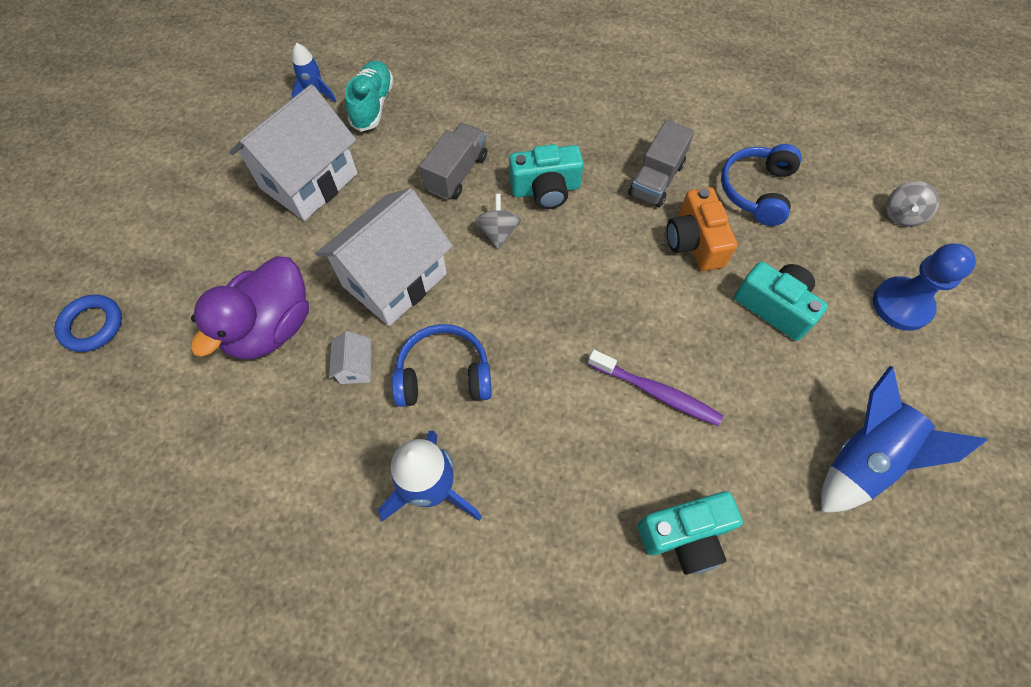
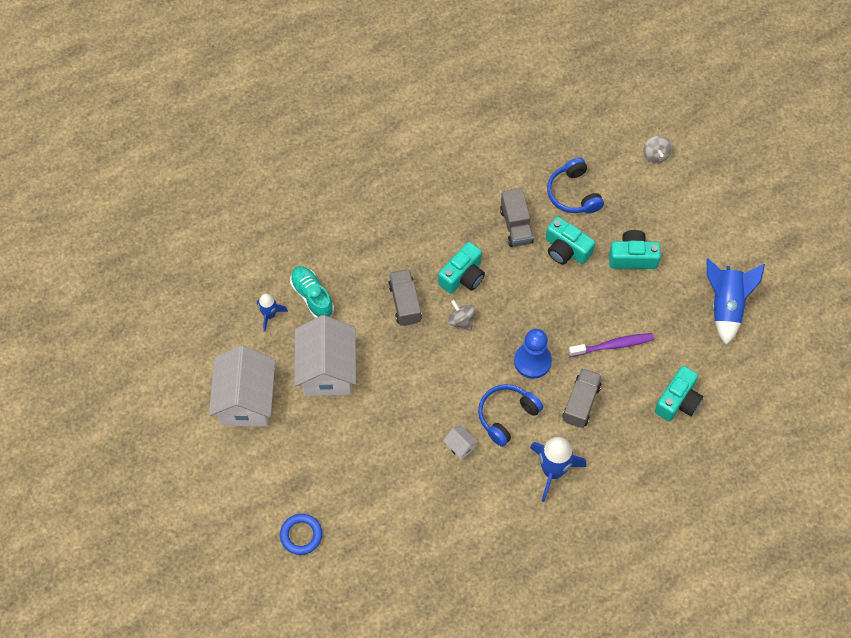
camera: 40 degrees left, 0 degrees up
purple duck [191,256,309,360] -> none
white house [316,188,453,326] -> white house moved to [209,346,275,427]
orange camera [667,187,737,271] -> turquoise camera [546,216,595,265]
blue pawn [873,244,976,331] -> blue pawn moved to [514,329,552,379]
none -> grey truck [562,368,602,428]

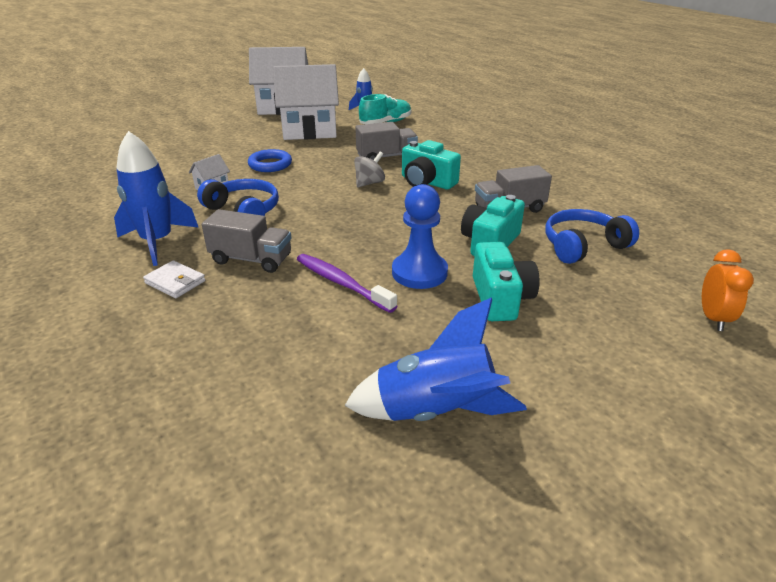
camera: 85 degrees right, 30 degrees down
blue ring [280,514,322,555] -> blue ring moved to [248,149,292,172]
blue pawn [514,329,552,379] -> blue pawn moved to [392,184,448,289]
purple toothbrush [569,333,654,357] -> purple toothbrush turned 150 degrees clockwise [297,254,397,313]
grey spinning top [643,135,672,163] -> orange clock [702,249,754,331]
turquoise camera [655,366,703,421] -> none
none -> white wallet [143,260,205,298]

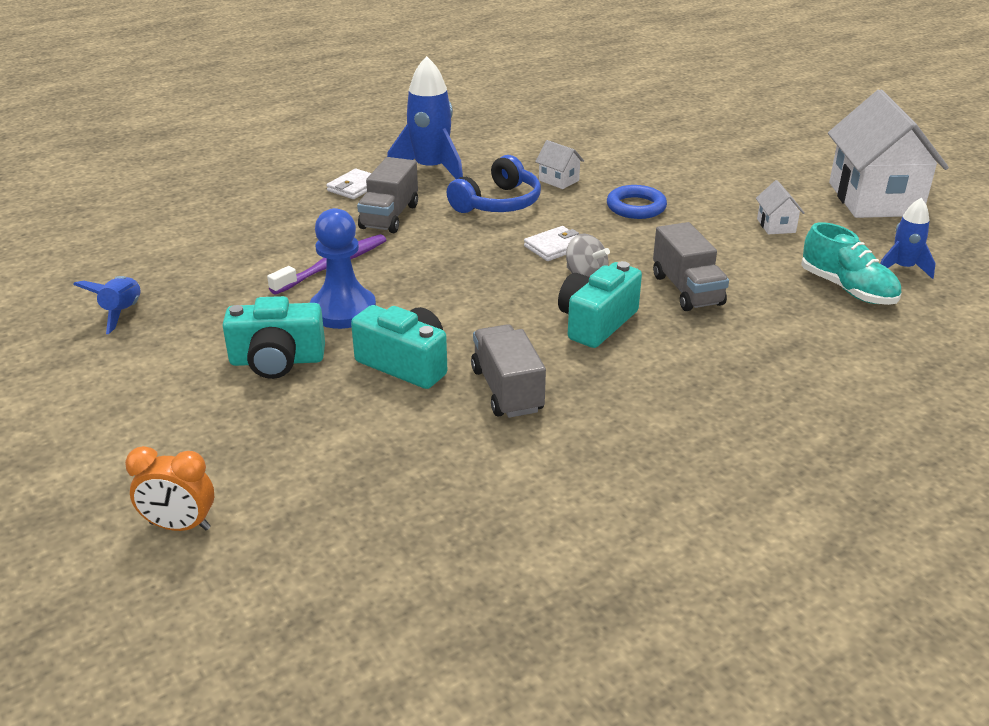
camera: 90 degrees right, 0 degrees up
white house [273,64,339,140] -> white house [756,180,805,234], size x0.41
blue rocket [344,297,527,421] -> blue rocket [73,276,140,334], size x0.57
blue headphones [546,209,639,264] -> none
none -> white wallet [524,226,579,261]

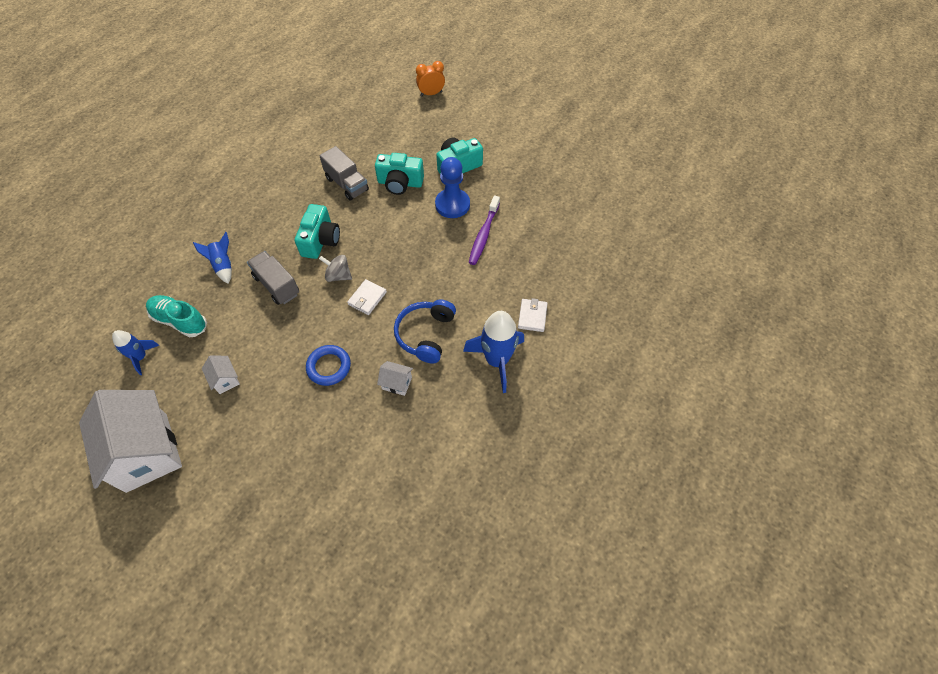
camera: 155 degrees right, 25 degrees up
blue rocket [73,276,140,334] -> blue rocket moved to [193,232,232,284]
grey truck [357,157,418,233] -> none

